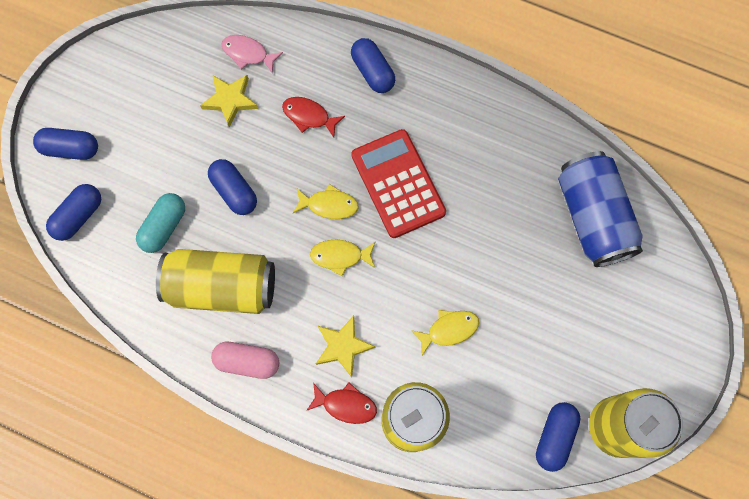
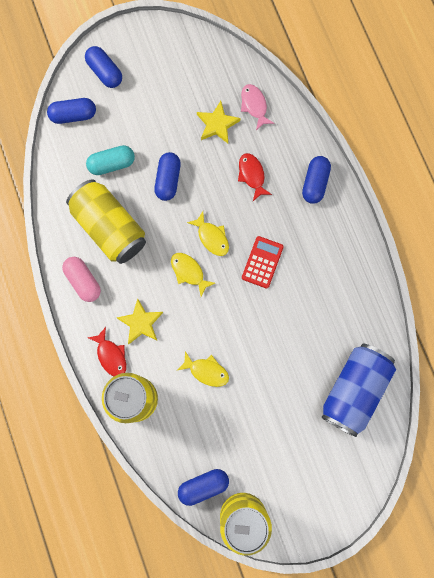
camera: 45 degrees right, 5 degrees up
red calculator [351,129,446,238] -> red calculator [242,236,284,288], size x0.60

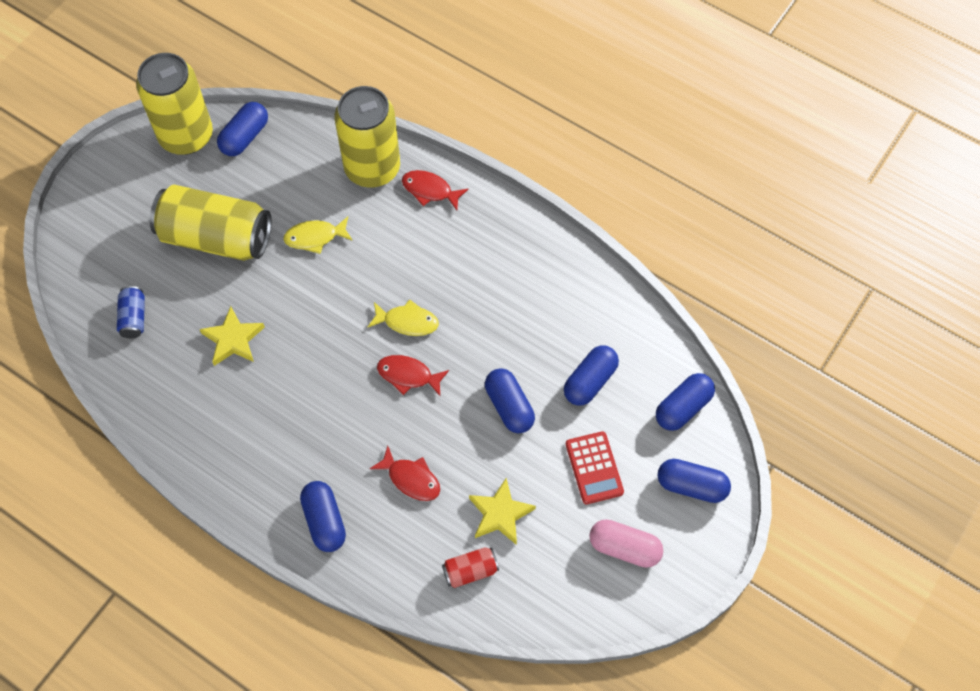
camera: 145 degrees right, 15 degrees down
pink capsule [62,257,101,302] -> pink capsule moved to [589,519,663,568]
yellow can [66,179,146,264] -> yellow can moved to [150,185,271,261]
turquoise capsule [86,145,135,175] -> blue capsule [564,345,619,406]
yellow star [117,298,163,344] -> yellow star moved to [199,306,265,366]
yellow fish [187,211,229,256] -> red fish [377,355,449,396]
pink fish [241,84,274,130] -> red can [442,547,499,588]
red calculator [242,236,284,288] -> red calculator moved to [566,431,624,504]
blue can [321,344,396,437] -> blue can [117,286,145,338], size x0.43

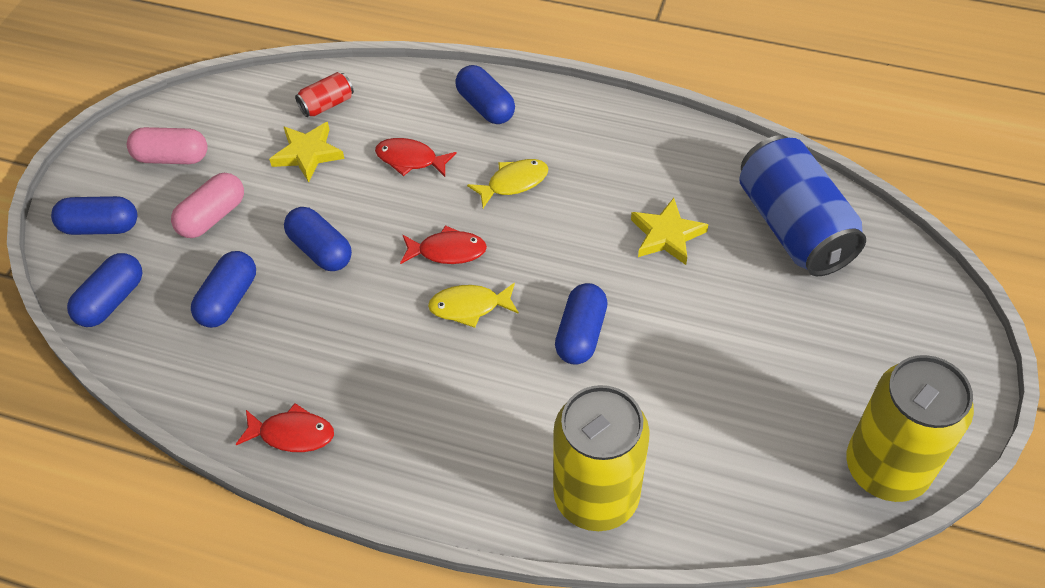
camera: 165 degrees right, 10 degrees down
blue can [117,286,145,338] -> blue can [739,135,866,276], size x2.31
yellow can [150,185,271,261] -> none
blue capsule [217,102,268,156] -> blue capsule moved to [555,283,608,365]
yellow fish [283,216,353,254] -> yellow fish moved to [467,159,549,208]
red fish [402,170,468,210] -> red fish moved to [235,403,334,452]
red calculator [566,431,624,504] -> pink capsule [171,173,244,238]

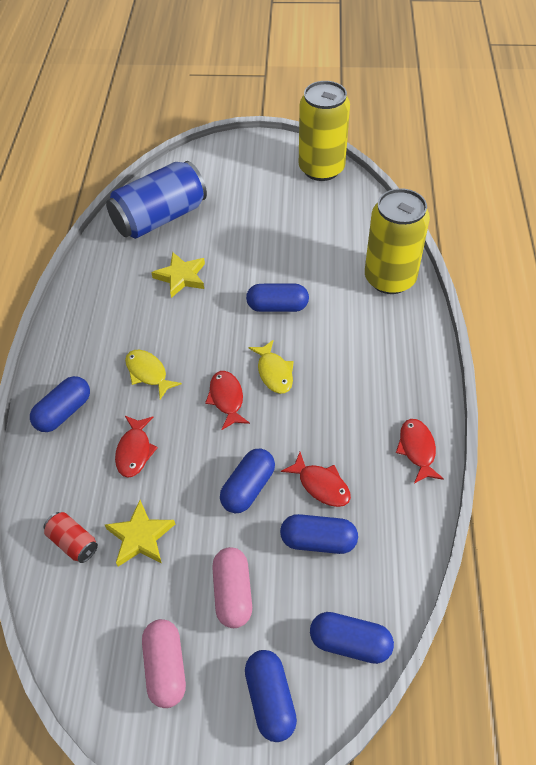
camera: 105 degrees left, 0 degrees up
pink capsule [171,173,244,238] -> pink capsule turned 60 degrees clockwise [212,547,252,628]
none -> red fish [281,452,351,507]

